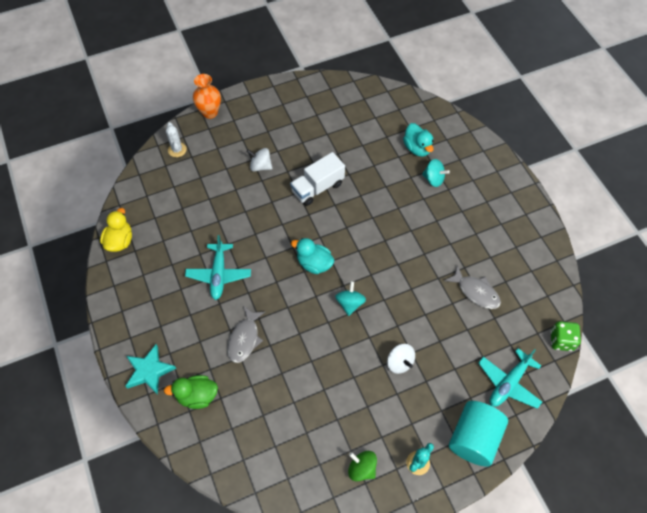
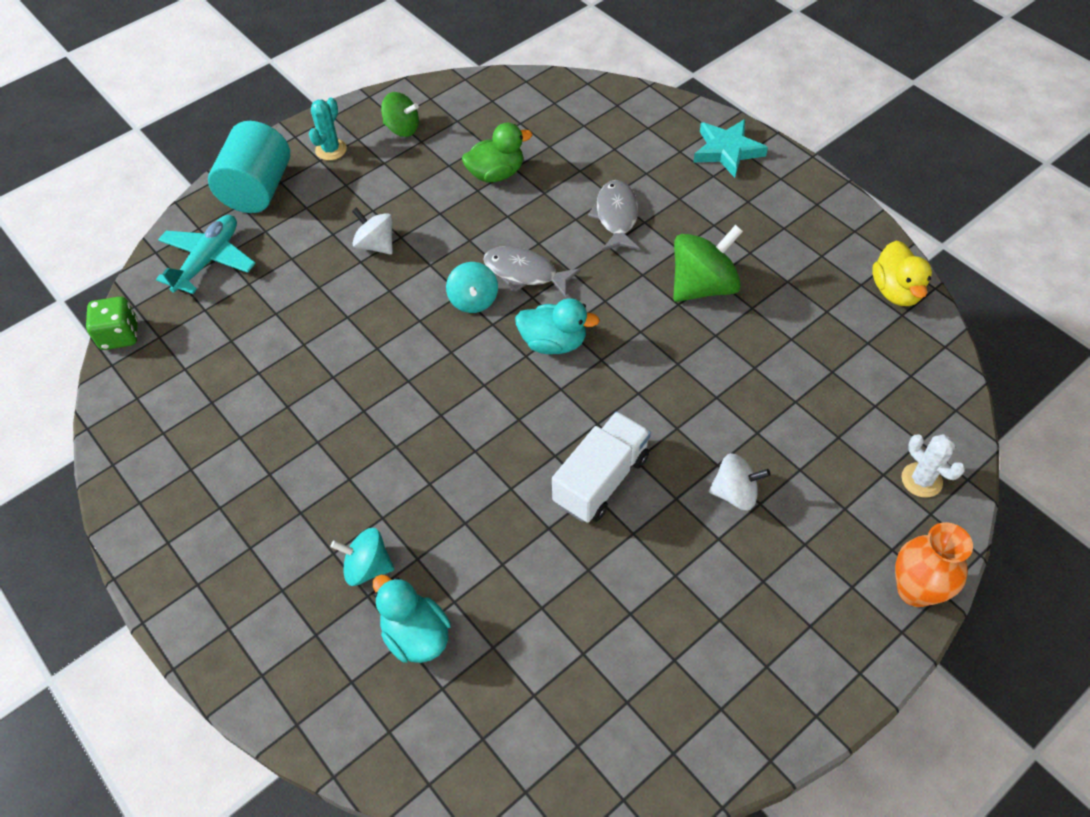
camera: 165 degrees right, 5 degrees down
green duck [164,375,218,409] -> green duck moved to [462,123,532,182]
turquoise plane [185,235,251,300] -> green spinning top [673,225,743,302]
grey fish [444,265,501,309] -> grey fish moved to [483,246,581,298]

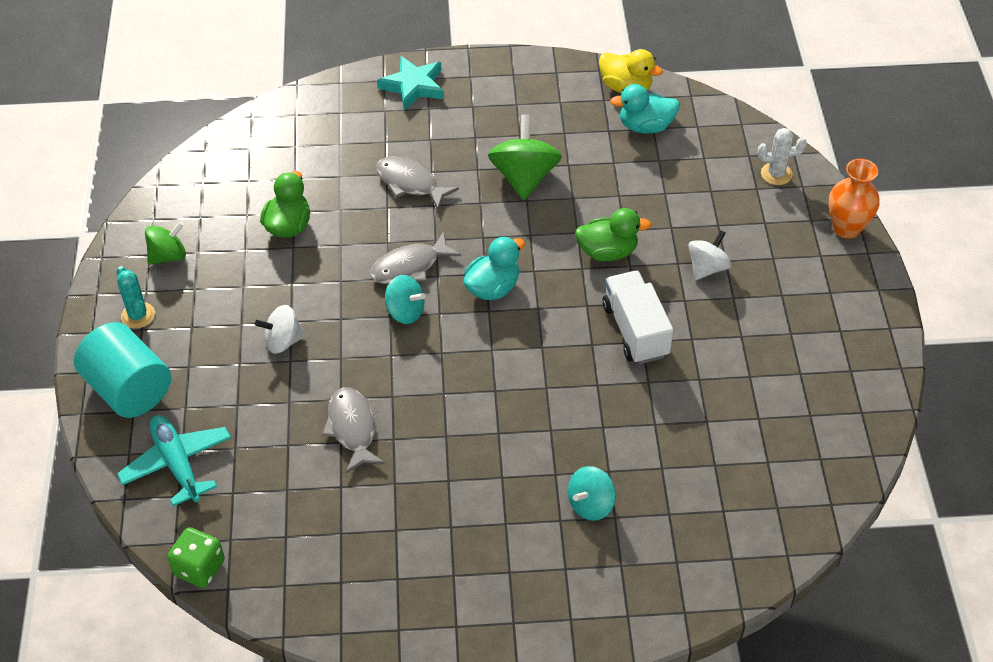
camera: 55 degrees left, 5 degrees down
turquoise duck [373,575,451,663] -> turquoise duck moved to [610,84,680,134]
none -> grey fish [322,387,385,473]
none -> green duck [575,208,651,261]

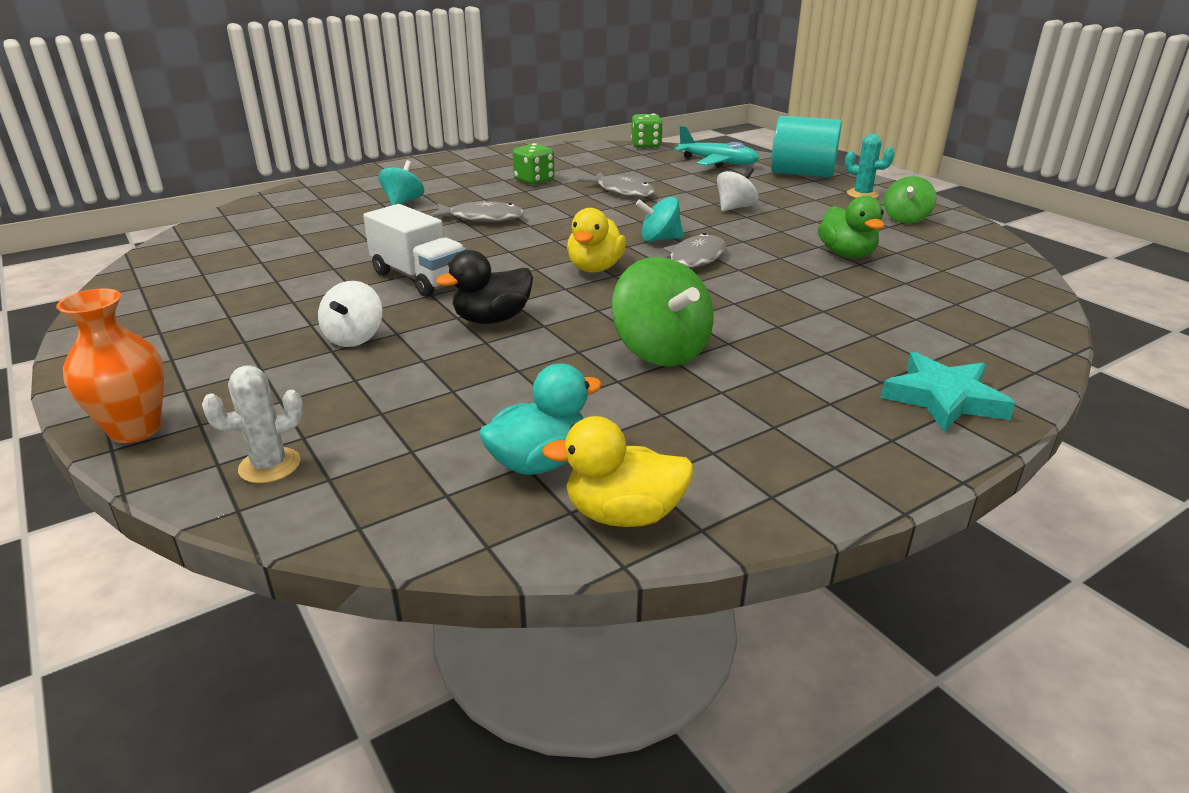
camera: 150 degrees right, 20 degrees down
grey fish [376,156,459,210] -> grey fish moved to [429,201,524,222]
turquoise duck [463,236,525,300] -> yellow duck [567,208,626,273]
green duck [575,208,651,261] -> black duck [436,250,533,324]
none -> green dice [513,143,554,185]

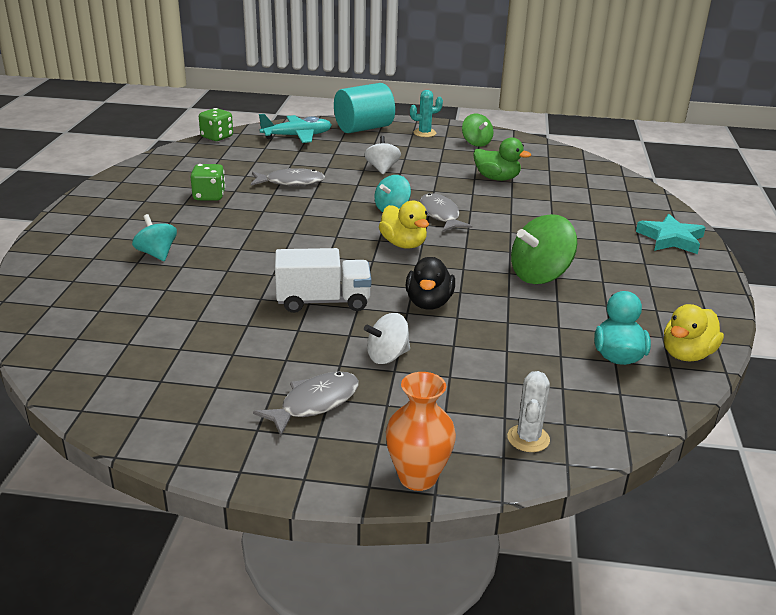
camera: 50 degrees left, 0 degrees up
white spinning top [318,281,383,347] -> white spinning top turned 105 degrees clockwise [364,313,410,364]
grey fish [429,201,524,222] -> grey fish moved to [253,371,359,436]
green spinning top [612,257,714,366] -> green spinning top turned 135 degrees clockwise [511,214,577,284]

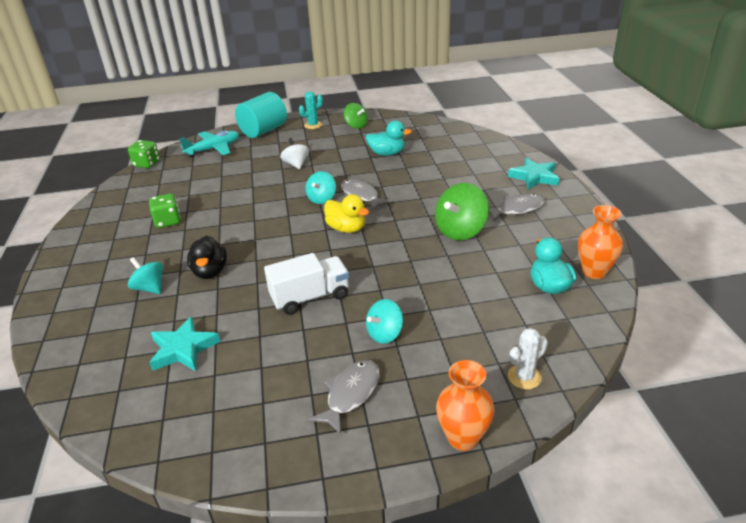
camera: 15 degrees left, 5 degrees up
grey fish [251,168,325,186] -> grey fish moved to [489,194,545,221]
white spinning top [364,313,410,364] -> turquoise spinning top [366,299,403,344]
black duck [405,257,455,310] -> black duck moved to [187,236,227,279]
green duck [473,137,531,181] -> turquoise duck [366,120,412,156]
white cactus [507,371,550,452] -> white cactus turned 60 degrees clockwise [508,328,548,389]
yellow duck [664,304,724,361] -> orange vase [578,205,623,279]
none -> turquoise star [149,316,220,371]

